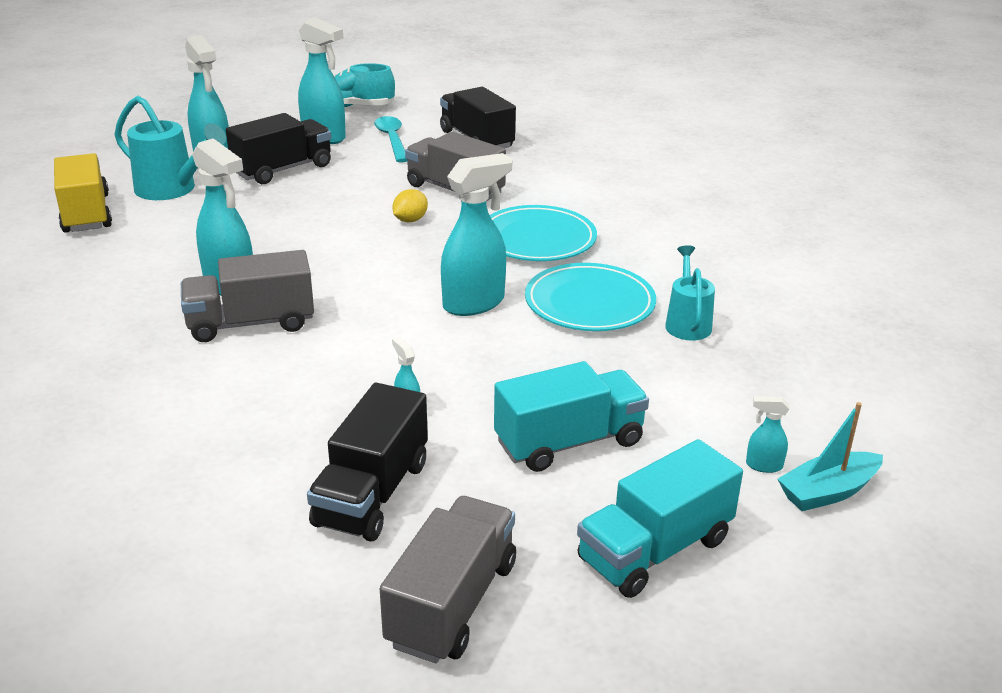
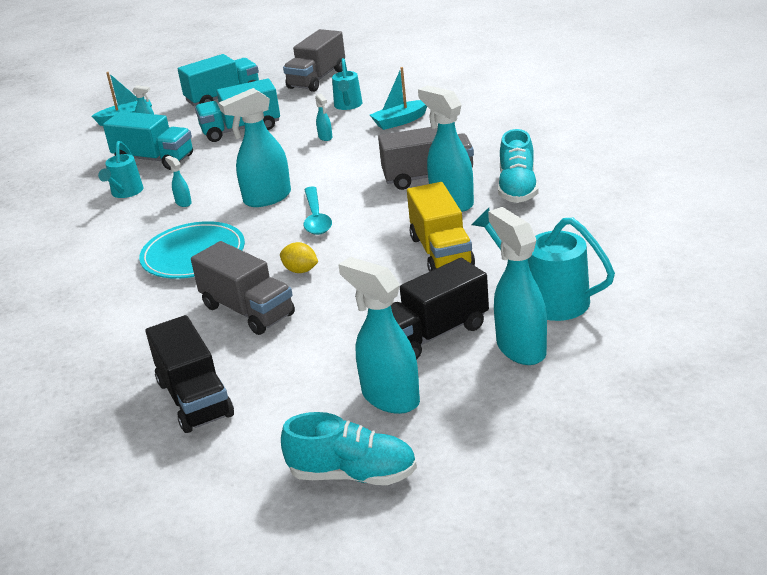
camera: 170 degrees left, 0 degrees up
yellow truck [54,153,112,233] -> yellow truck moved to [407,182,475,272]
black truck [307,383,428,542] -> turquoise watering can [332,58,363,110]
turquoise spoon [374,116,407,163] -> turquoise spoon moved to [304,187,332,235]
yellow lemon [393,189,428,222] -> yellow lemon turned 75 degrees clockwise [280,242,318,273]
turquoise plate [525,263,656,331] -> turquoise spray bottle [165,156,192,207]
none -> turquoise truck [103,111,193,170]
none -> turquoise boat [370,67,427,130]
none -> turquoise shoe [498,129,538,203]

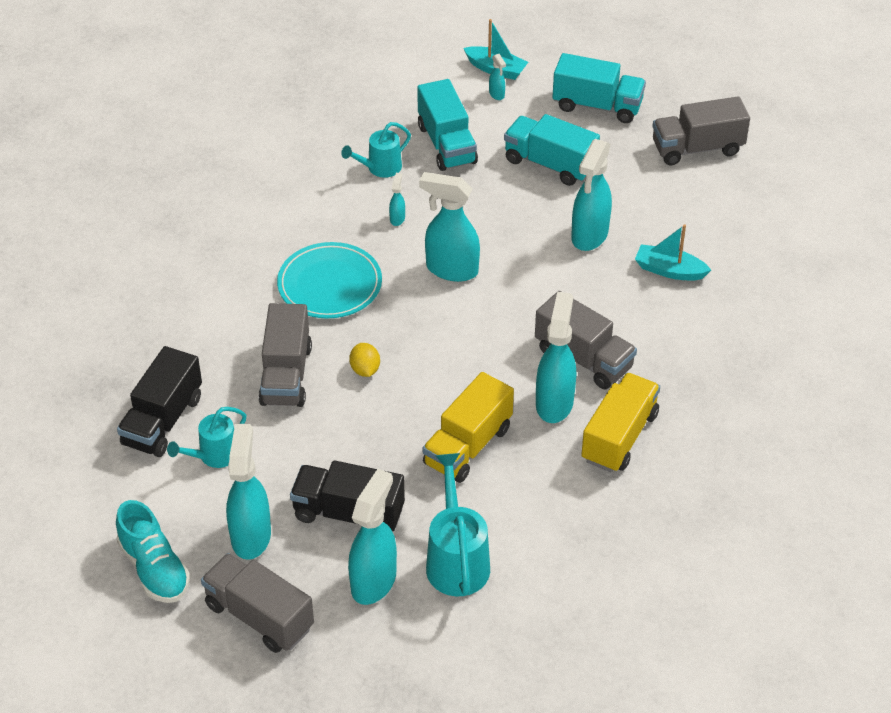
camera: 45 degrees right, 15 degrees up
turquoise spoon [304,187,332,235] -> none
turquoise spray bottle [315,94,332,141] -> turquoise spray bottle [571,139,612,251], size x2.29
turquoise watering can [332,58,363,110] -> turquoise watering can moved to [167,407,246,468]
turquoise shoe [498,129,538,203] -> yellow truck [581,373,660,472]
none -> grey truck [201,553,314,653]

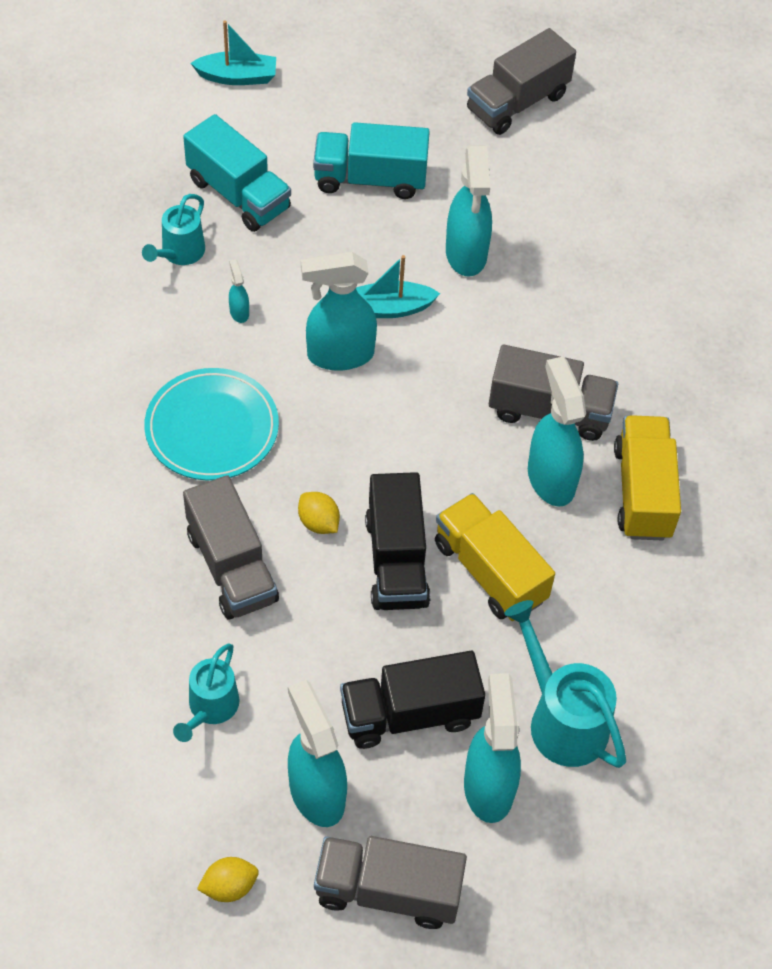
camera: 30 degrees left, 10 degrees up
turquoise shoe [116,500,190,603] -> yellow lemon [197,857,259,902]
black truck [117,346,202,457] -> black truck moved to [365,472,430,610]
yellow truck [423,372,514,483] -> yellow truck turned 135 degrees clockwise [435,493,555,621]
turquoise spray bottle [489,54,506,100] -> none
turquoise truck [552,53,646,123] -> none
turquoise boat [635,224,711,280] -> turquoise boat moved to [356,255,440,318]

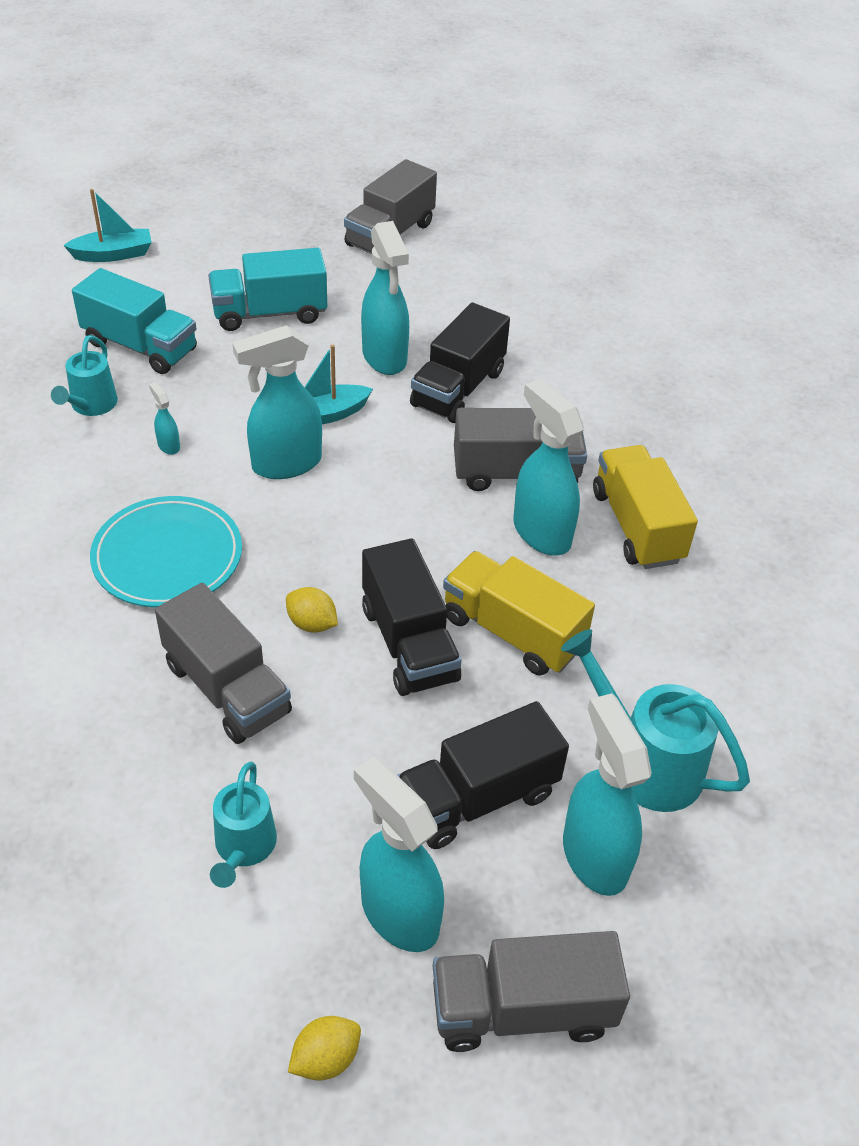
camera: 15 degrees left, 10 degrees down
none -> black truck [410,302,510,423]

